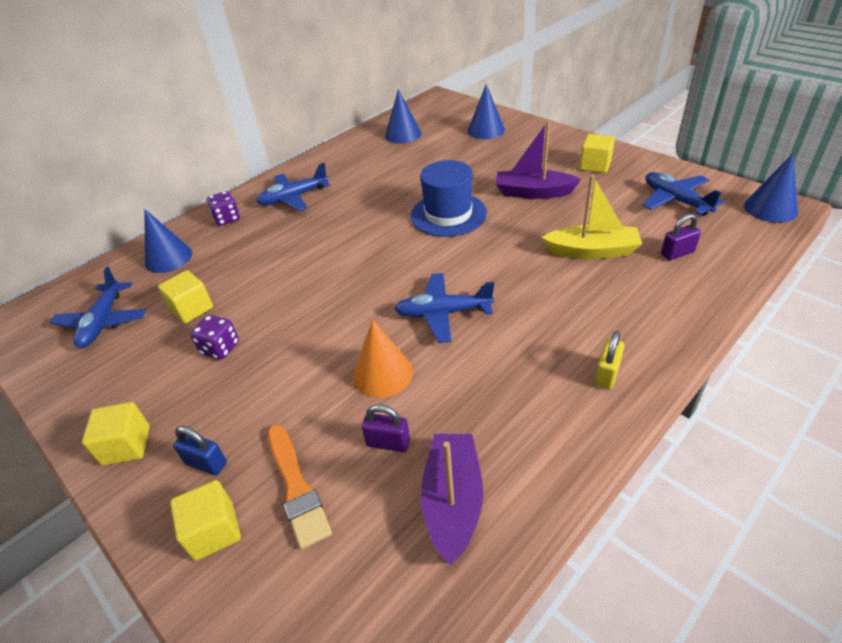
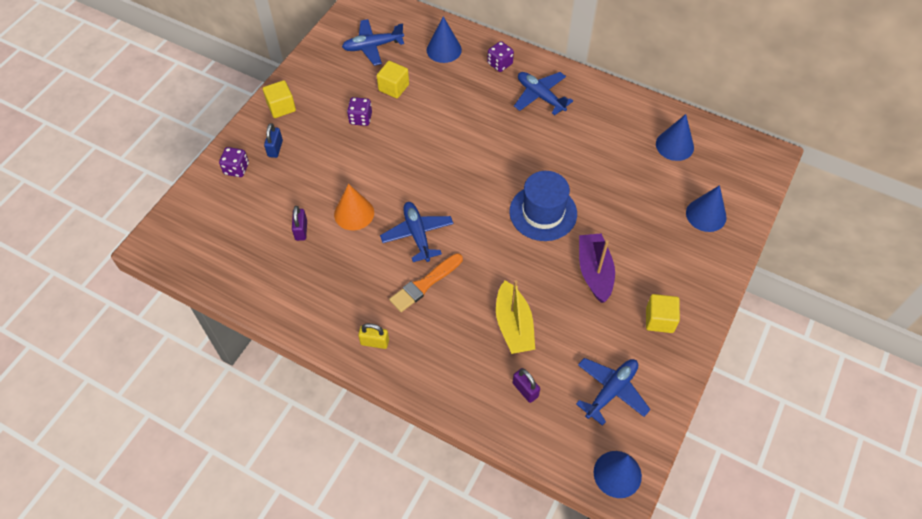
camera: 70 degrees right, 15 degrees up
yellow cube [170,480,241,561] -> purple dice [219,147,249,177]
orange brush [268,425,332,549] -> orange brush moved to [389,253,463,312]
purple boat [421,434,483,565] -> none

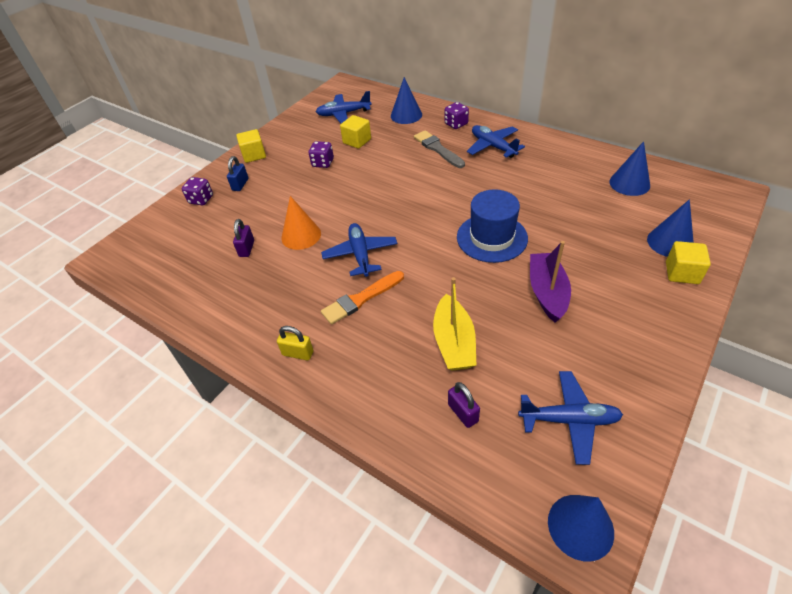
camera: 10 degrees right, 10 degrees down
blue plane [576,358,651,426] -> blue plane turned 45 degrees clockwise [518,371,623,465]
yellow cube [646,294,680,333] -> yellow cube moved to [666,241,711,284]
none -> grey brush [414,130,465,168]

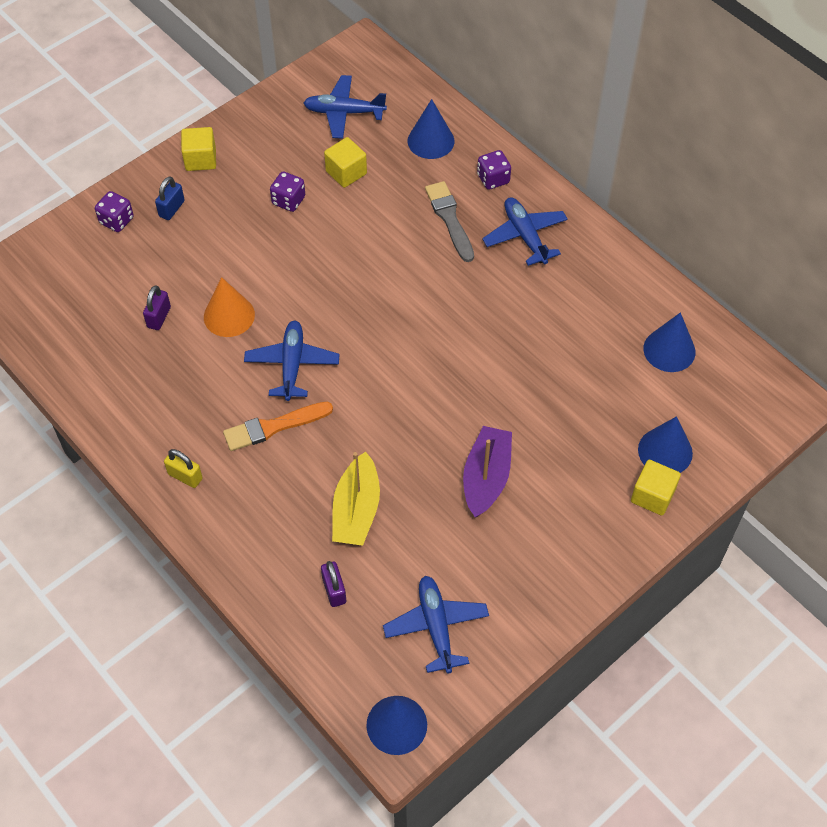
camera: 10 degrees right, 10 degrees up
blue hat [457,189,528,263] -> none
blue plane [518,371,623,465] -> blue plane turned 120 degrees counterclockwise [383,576,489,674]

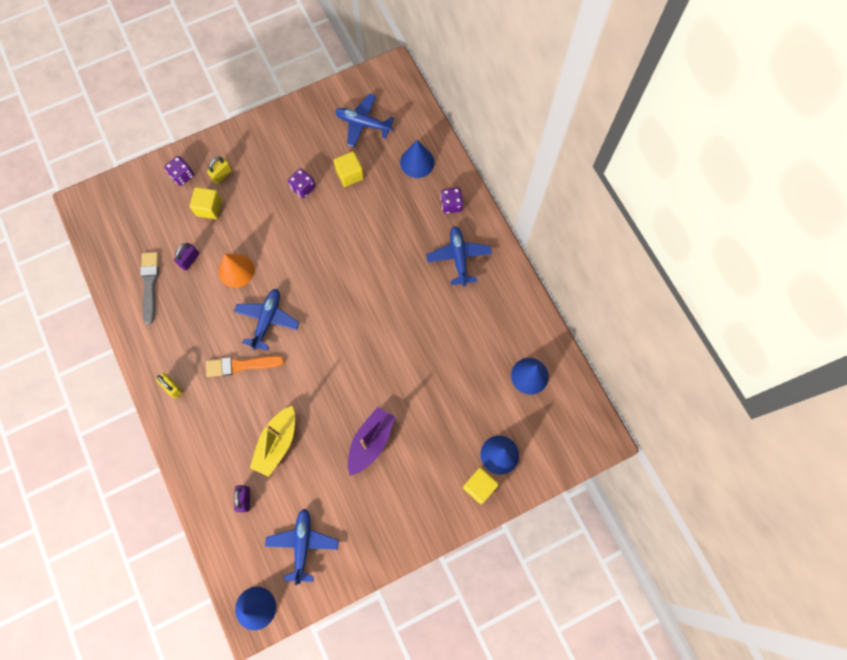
camera: 15 degrees right, 15 degrees up
blue padlock [155,176,185,220] -> yellow padlock [207,157,232,184]
yellow cube [181,127,216,171] -> yellow cube moved to [189,187,222,219]
grey brush [425,181,474,262] -> grey brush moved to [140,252,159,324]

